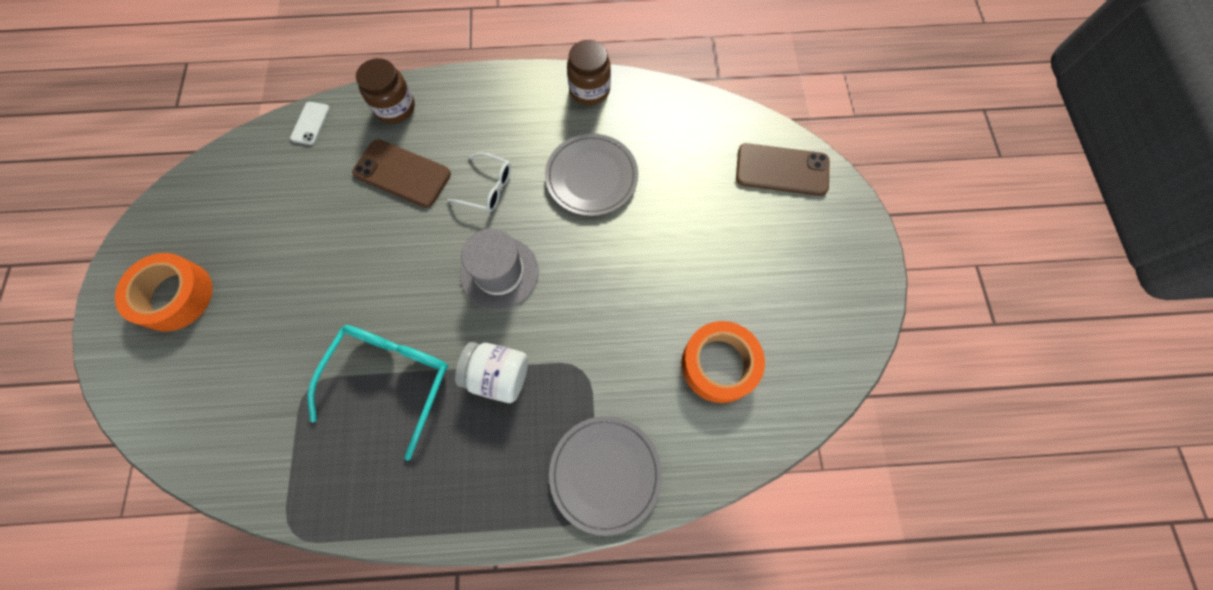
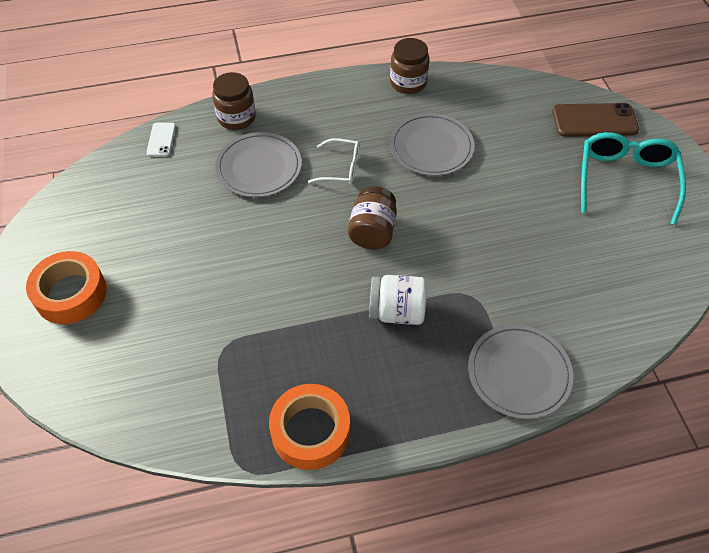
camera: 10 degrees left, 15 degrees down
turquoise glasses [307,325,448,461] -> turquoise glasses moved to [581,132,686,225]
brown phone [352,139,451,208] -> grey plate [215,132,302,197]
grey hat [460,229,539,310] -> brown jar [348,186,397,249]
orange tape [682,321,765,403] -> orange tape moved to [269,384,350,470]

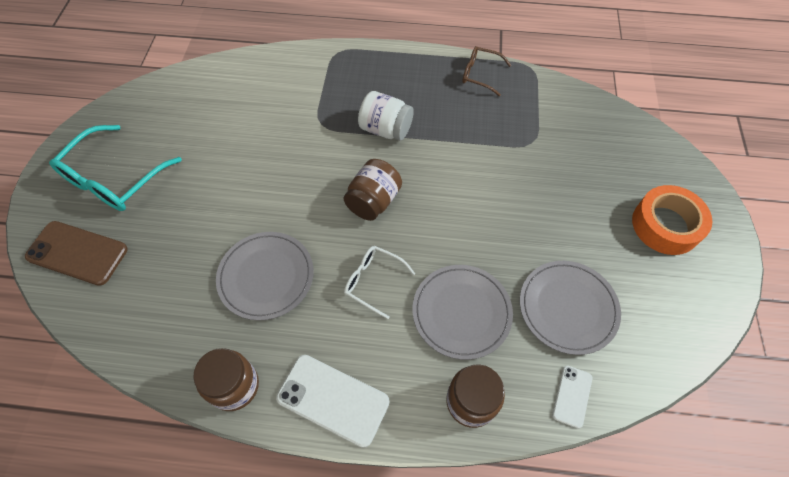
camera: 160 degrees left, 5 degrees up
orange tape [269,384,350,470] -> brown glasses [462,46,511,96]
grey plate [468,325,574,419] -> grey plate moved to [520,261,621,355]
none -> white phone [276,355,390,448]

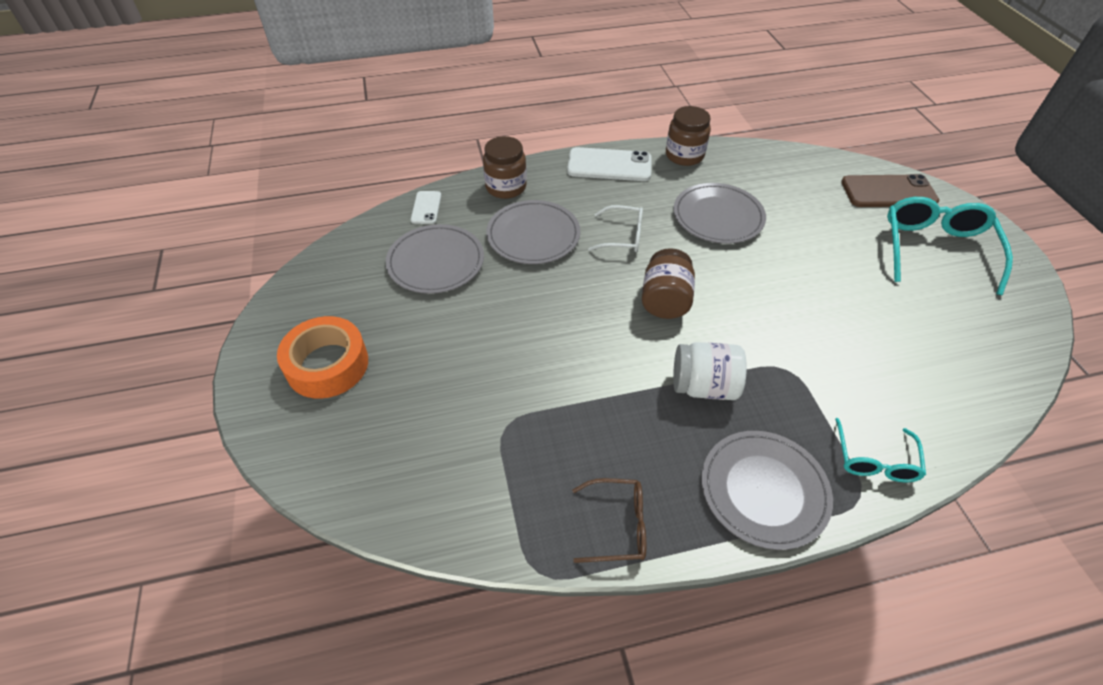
camera: 160 degrees right, 10 degrees down
none -> grey plate [702,431,833,550]
none -> turquoise glasses [835,418,926,482]

